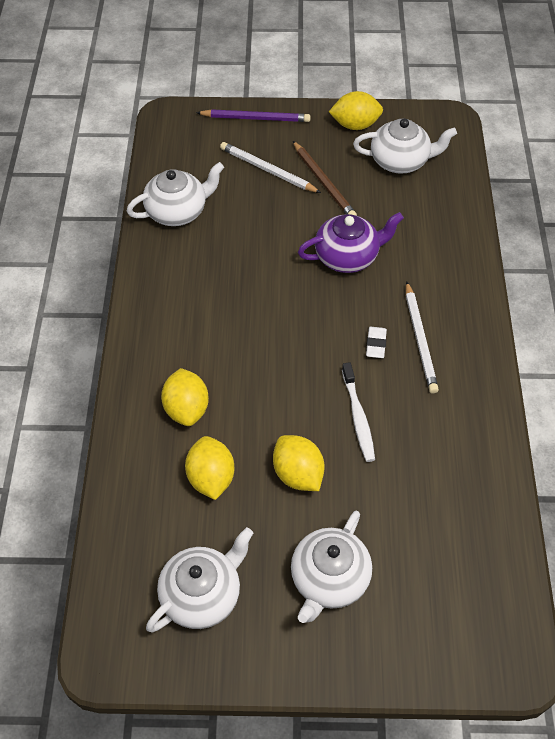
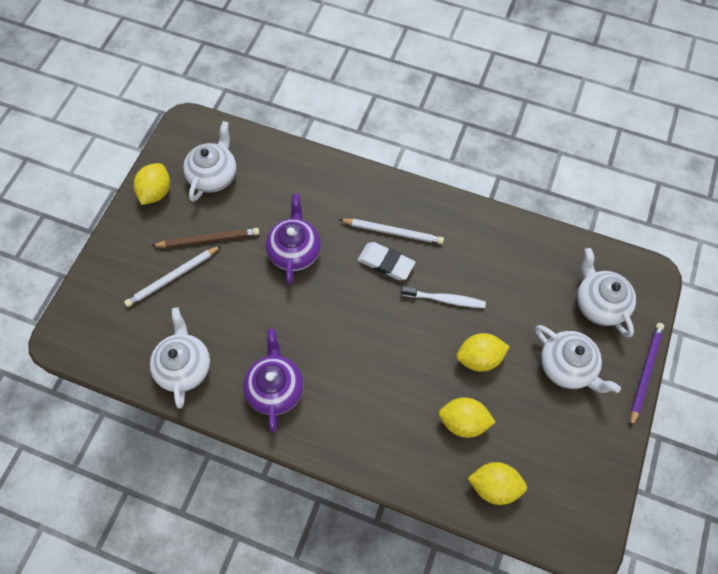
camera: 70 degrees left, 10 degrees up
white teapot [146,527,253,633] -> white teapot moved to [577,248,636,337]
yellow lemon [161,368,209,426] -> yellow lemon moved to [468,462,527,505]
purple pencil [196,109,311,122] -> purple pencil moved to [630,323,664,427]
white eraser [366,326,387,358] -> white eraser [358,242,415,280], size x1.64
none -> purple teapot [243,329,304,432]

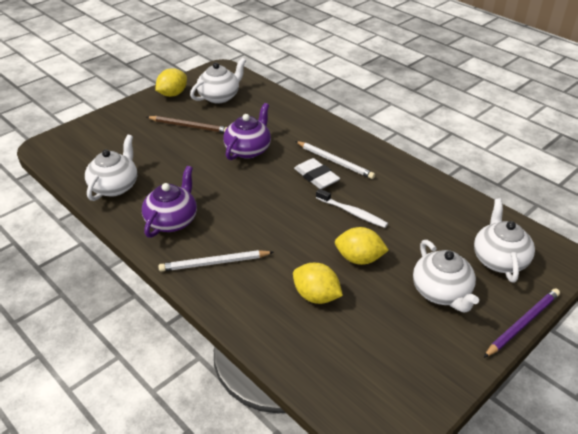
camera: 25 degrees right, 25 degrees down
white pencil [124,246,221,307] -> white pencil moved to [158,250,274,272]
yellow lemon [468,462,527,505] -> none

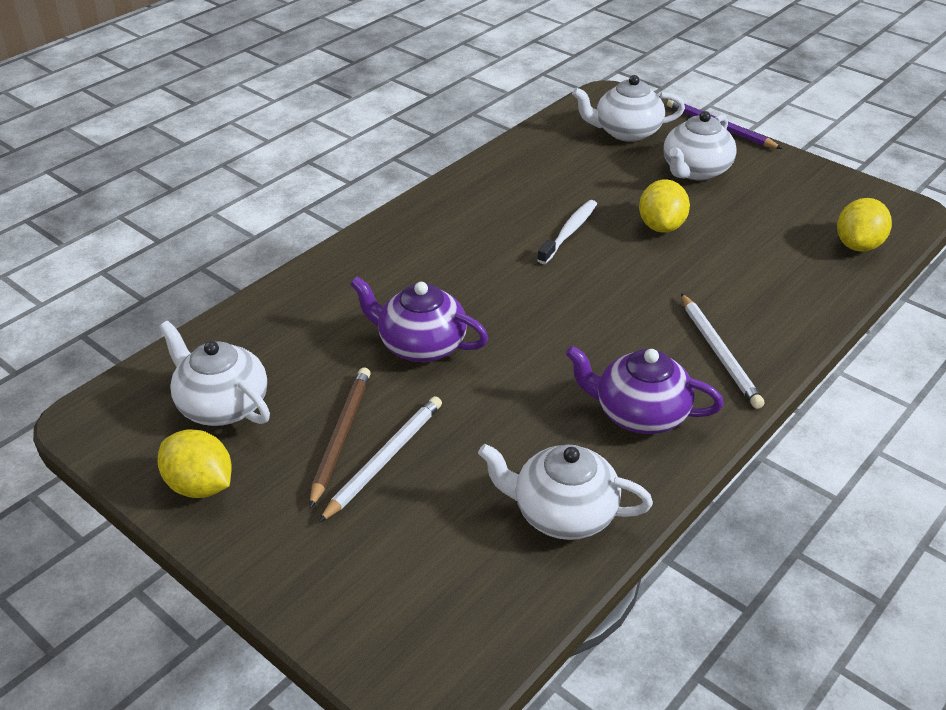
camera: 95 degrees left, 0 degrees up
yellow lemon [293,263,343,304] -> yellow lemon moved to [837,198,892,252]
white eraser [294,158,340,189] -> none
white pencil [295,141,375,179] -> white pencil moved to [318,396,442,523]
white teapot [413,240,479,313] -> white teapot turned 150 degrees clockwise [663,111,737,181]

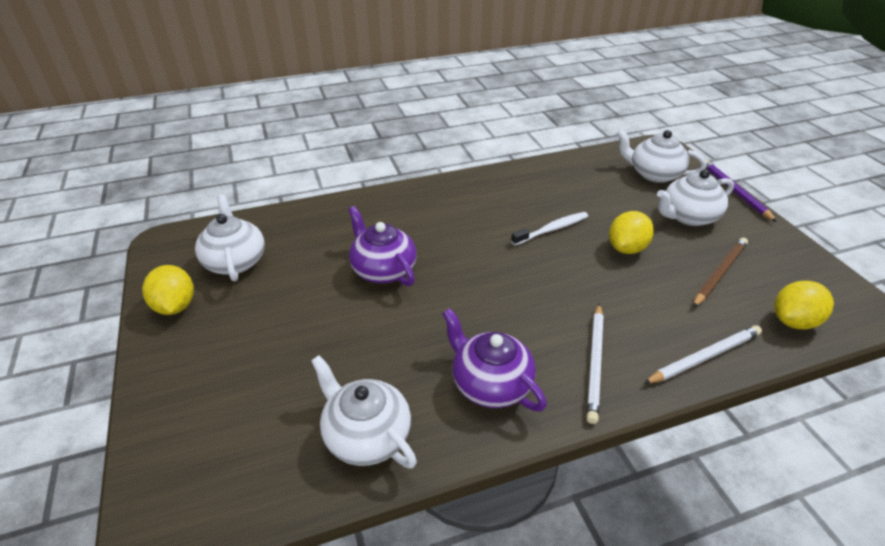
camera: 30 degrees right, 0 degrees up
brown pencil [310,367,371,508] -> brown pencil moved to [693,238,748,307]
white pencil [318,396,442,523] -> white pencil moved to [643,325,762,384]

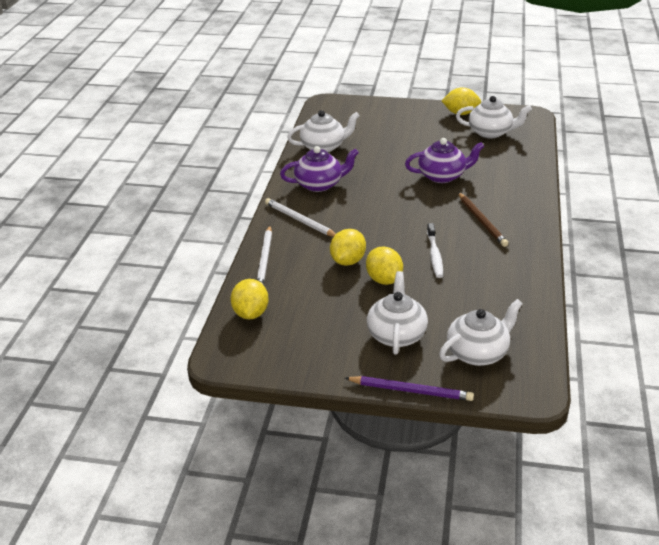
camera: 120 degrees right, 5 degrees down
brown pencil [693,238,748,307] -> brown pencil moved to [458,192,509,247]
none -> yellow lemon [330,229,366,266]

